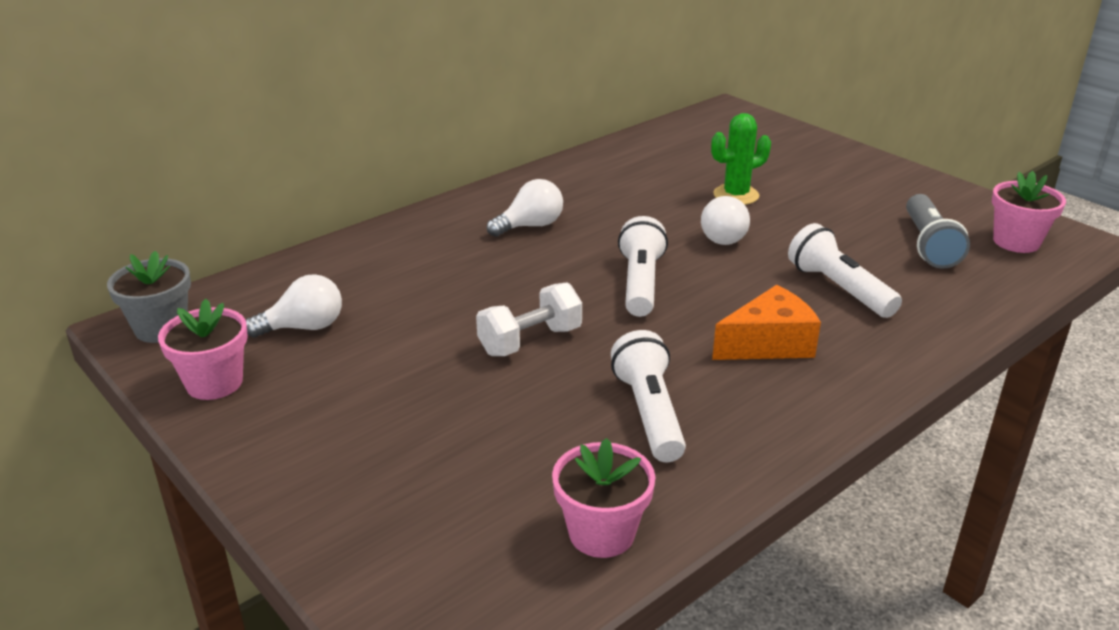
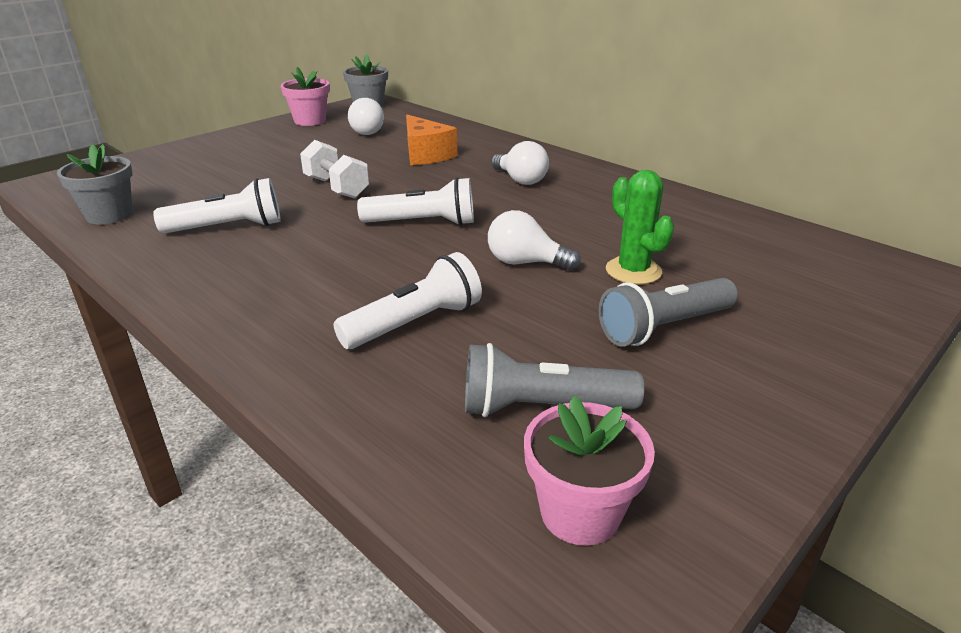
camera: 85 degrees right, 0 degrees up
pink flower pot [552,438,655,558] -> grey flower pot [57,144,133,225]
orange cheese [712,285,821,360] -> orange cheese moved to [406,115,457,165]
none -> grey flashlight [599,278,738,347]

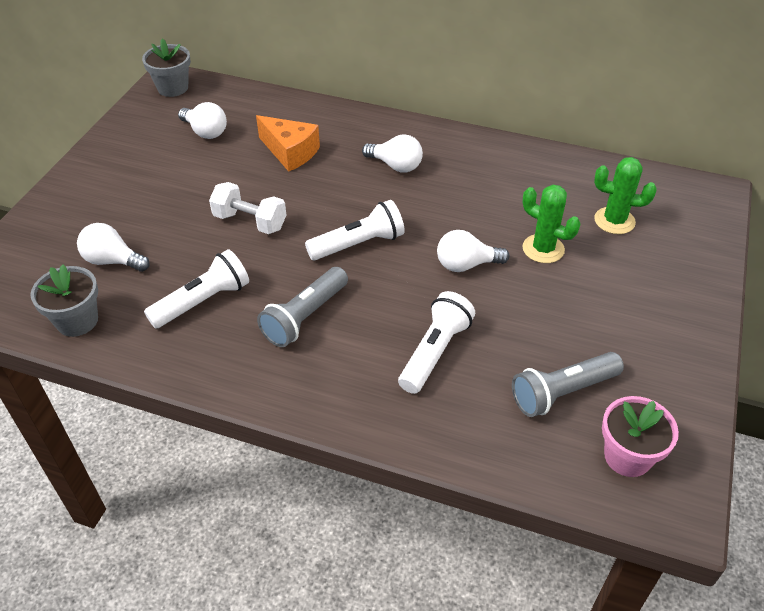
camera: 25 degrees left, 15 degrees up
pink flower pot [281,67,330,126] -> none
grey flashlight [599,278,738,347] -> grey flashlight moved to [257,267,348,347]
none -> white light bulb [77,223,150,272]
none -> green cactus [594,157,657,234]

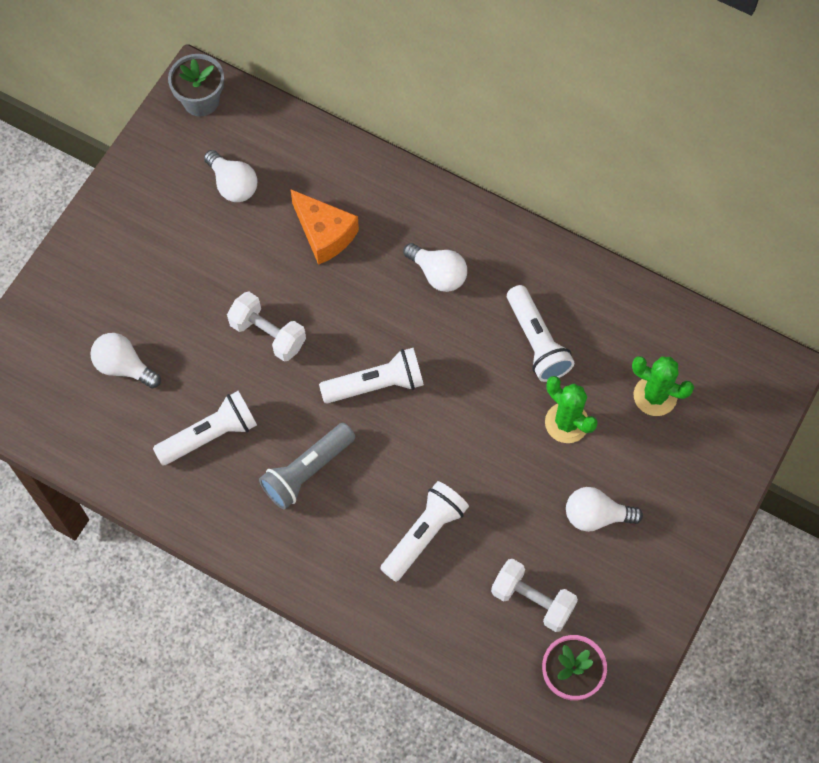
camera: 10 degrees right, 20 degrees up
grey flower pot [30,265,98,337] -> none
white light bulb [437,230,509,272] -> white light bulb moved to [566,487,643,532]
grey flashlight [512,352,624,417] -> white dumbbell [491,559,578,632]
none -> white flashlight [507,285,575,382]

